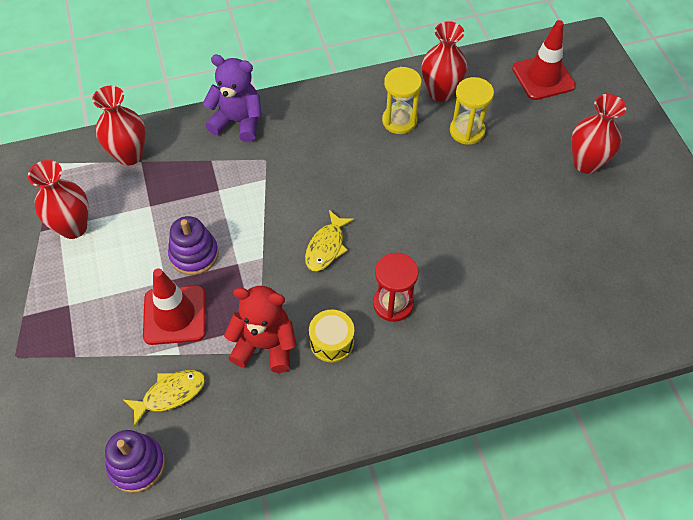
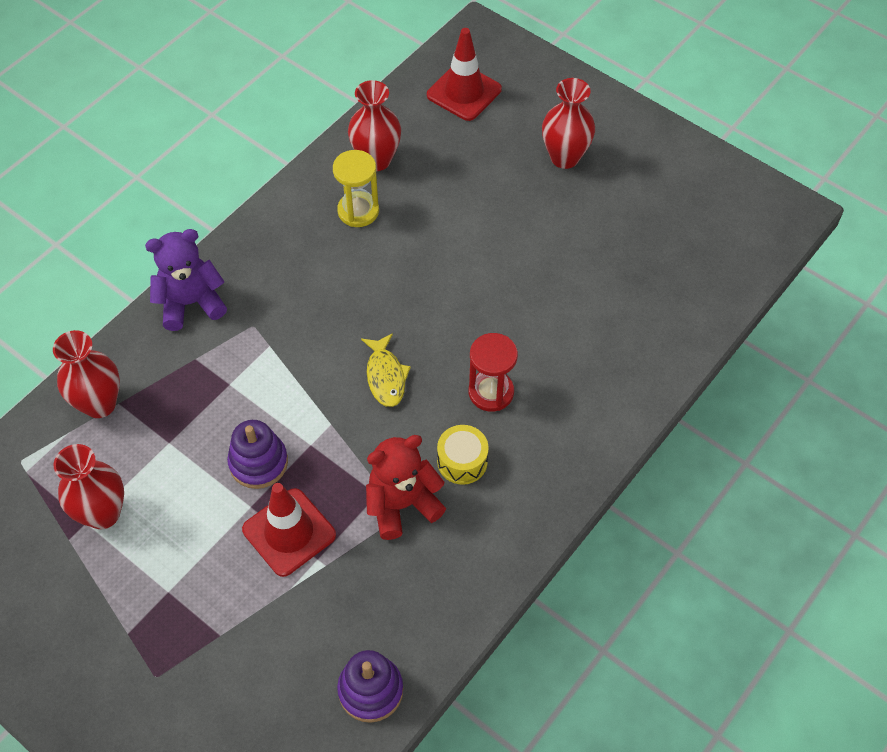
camera: 35 degrees left, 0 degrees up
yellow fish [124,370,205,427] -> none
yellow hourglass [450,77,494,145] -> none

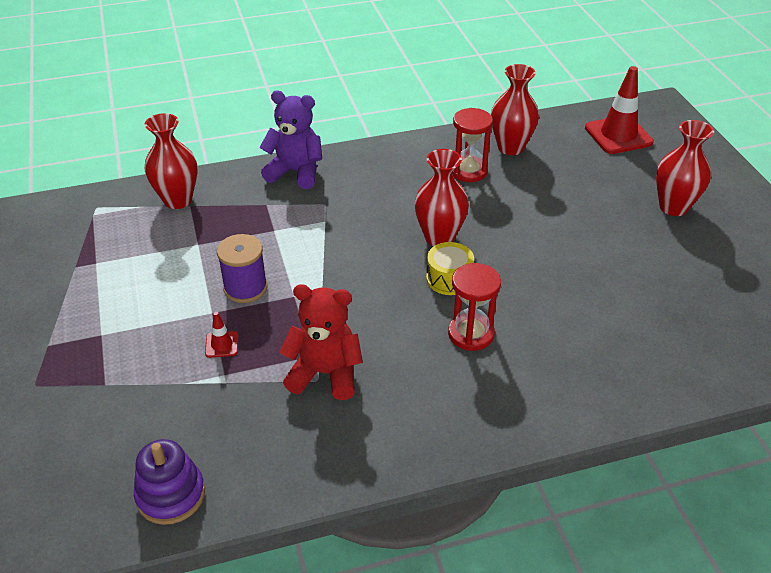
camera: 35 degrees right, 15 degrees down
red vase [54,444,124,529] -> red vase moved to [414,149,469,246]
purple stacking toy [227,420,288,489] -> purple spool [217,234,267,303]
red traffic cone [242,483,336,577] -> red traffic cone [205,312,239,358], size x0.46
yellow hourglass [333,150,379,227] -> red hourglass [452,108,493,182]
yellow fish [361,333,411,407] -> none
yellow drum [437,425,489,485] -> yellow drum moved to [426,242,474,295]

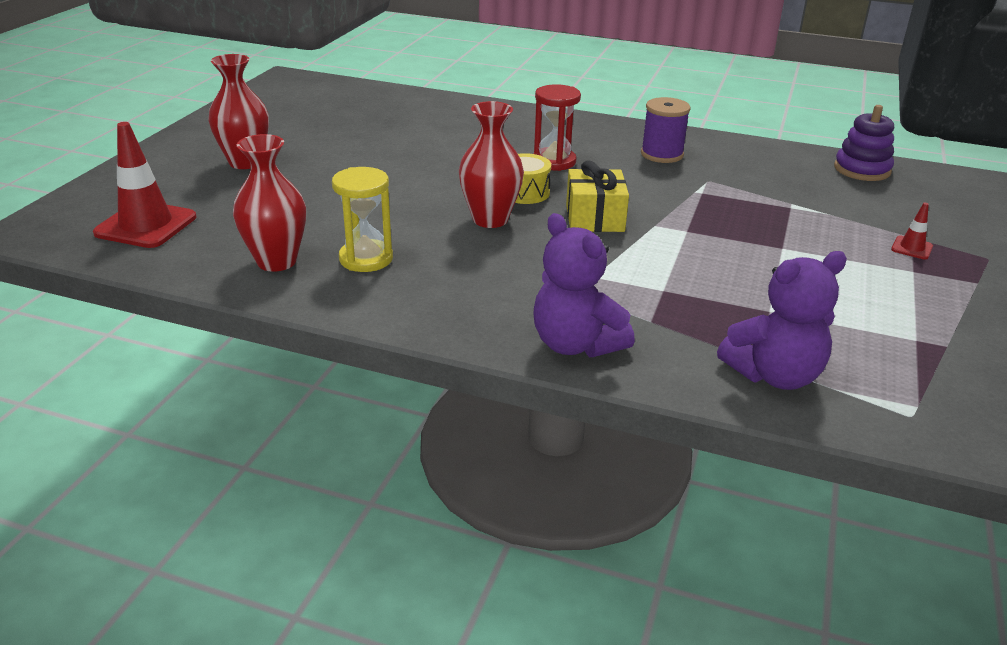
camera: 145 degrees left, 10 degrees down
red vase [145,113,198,209] -> purple teddy bear [717,251,847,390]
red traffic cone [205,312,239,358] -> red traffic cone moved to [891,203,933,259]
purple spool [217,234,267,303] -> purple spool moved to [641,97,691,163]
red teddy bear [279,284,363,400] -> none
red hourglass [452,108,493,182] -> yellow hourglass [332,167,393,272]
none -> yellow gift [566,160,629,232]

